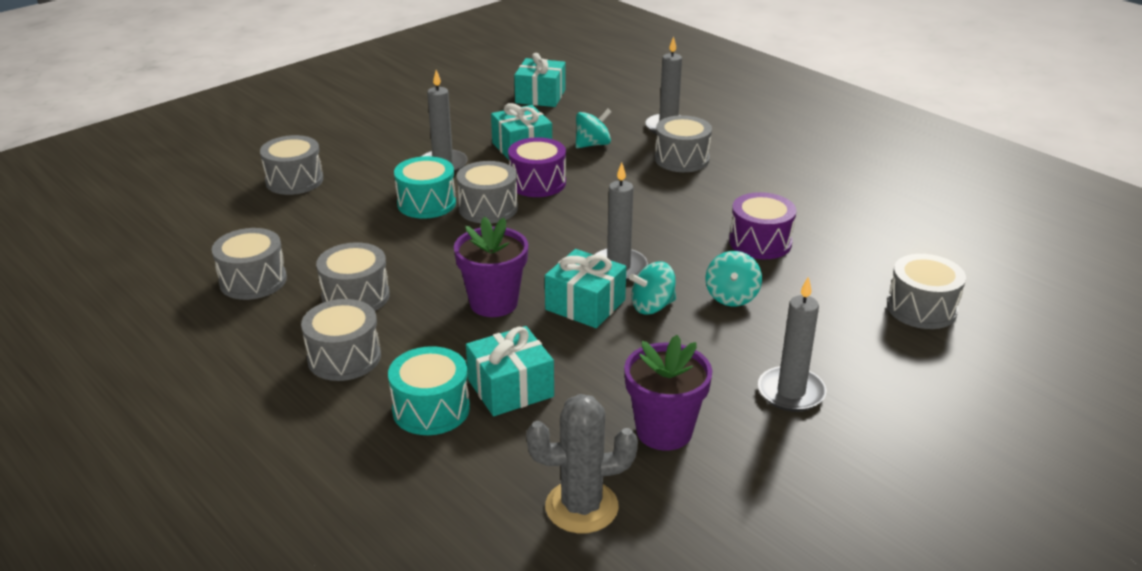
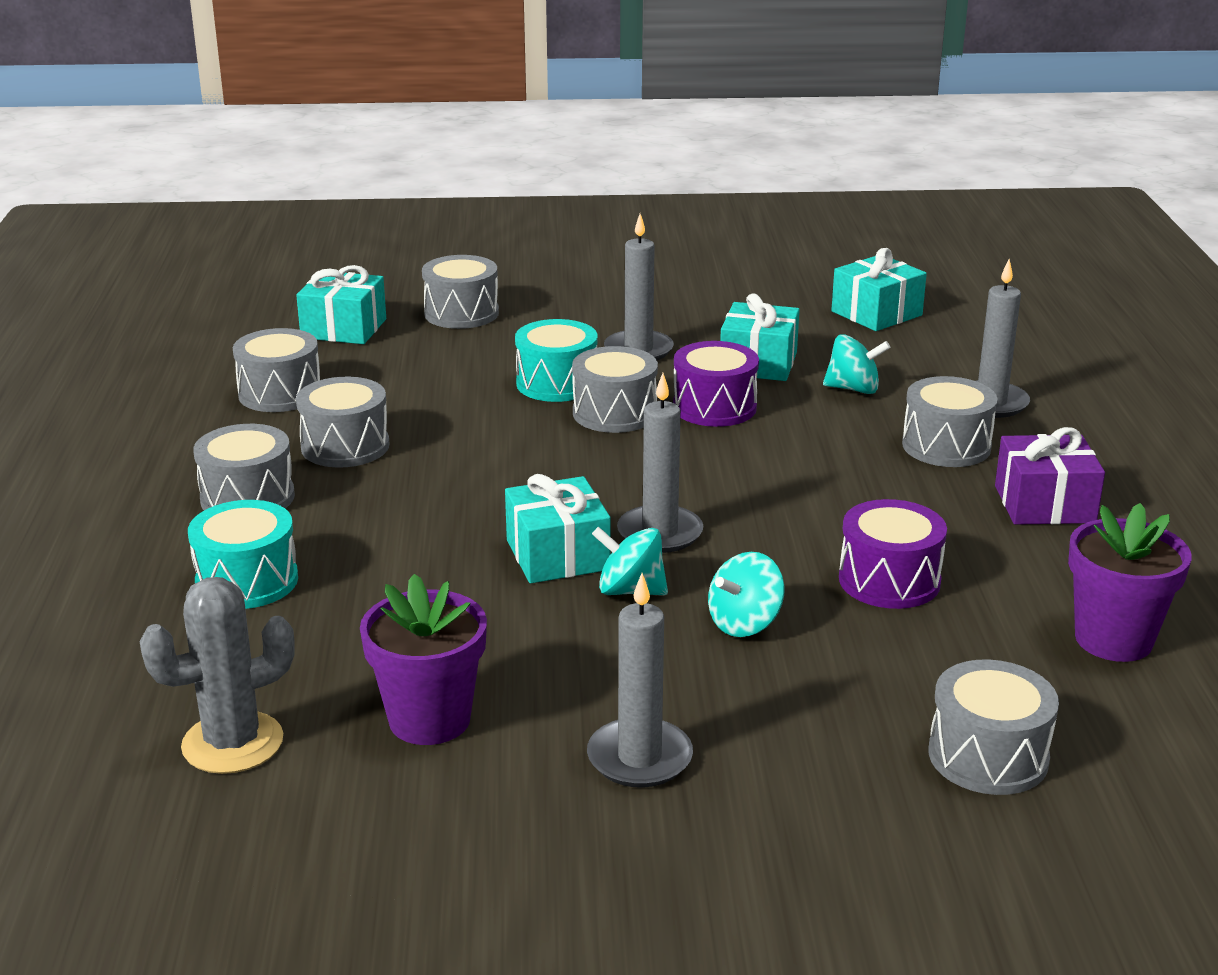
camera: 40 degrees right, 5 degrees down
purple flower pot [454,217,528,317] -> purple flower pot moved to [1068,503,1191,662]
turquoise gift [466,326,554,416] -> turquoise gift moved to [296,265,386,344]
grey cactus [526,394,638,533] -> grey cactus turned 60 degrees counterclockwise [140,577,295,774]
none -> purple gift [995,427,1105,525]

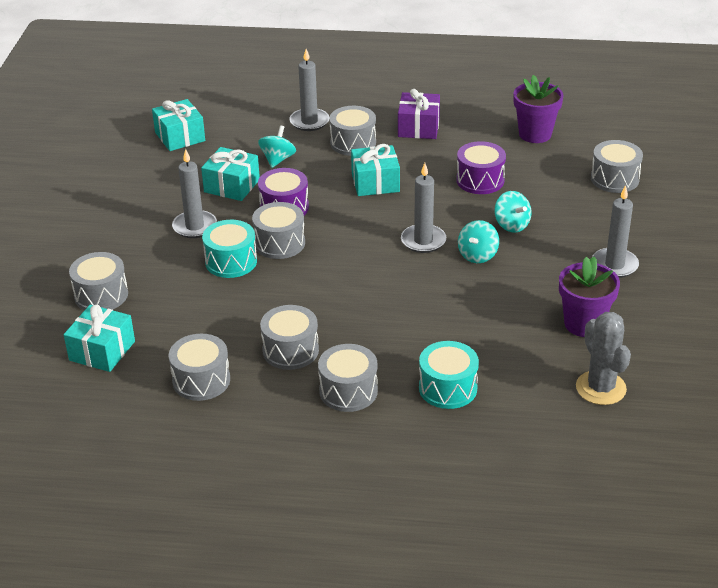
camera: 80 degrees left, 10 degrees up
turquoise gift [505,474,611,583] -> turquoise gift moved to [351,144,400,196]

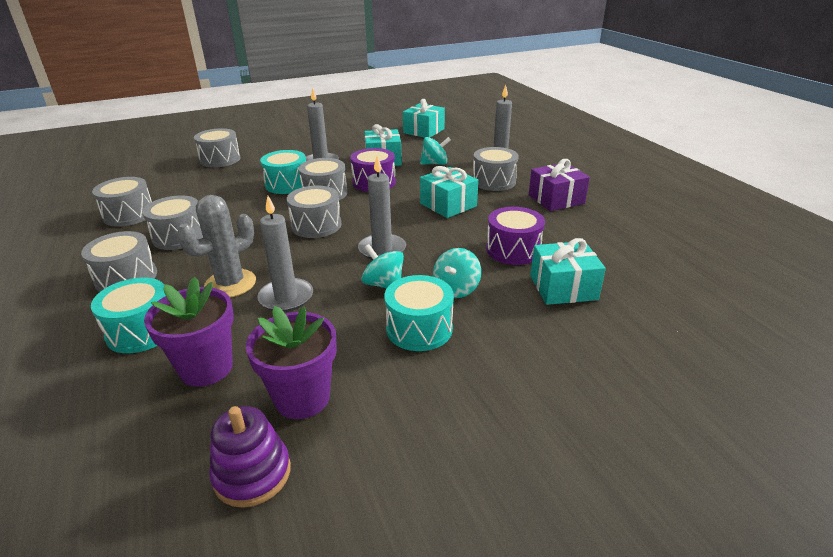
camera: 60 degrees right, 5 degrees down
turquoise gift [64,305,135,372] -> turquoise gift moved to [530,238,606,305]
turquoise spinning top [458,220,499,263] -> turquoise spinning top turned 45 degrees clockwise [361,244,404,289]
purple flower pot [513,75,564,143] -> purple flower pot moved to [144,277,234,387]
grey cactus [576,312,631,405] -> grey cactus moved to [177,195,256,298]
grey drum [591,140,643,193] -> grey drum moved to [287,186,341,238]
grey candle [592,185,639,278] -> grey candle moved to [257,196,313,312]
none -> purple stacking toy [209,406,291,508]
none -> turquoise drum [384,275,454,351]

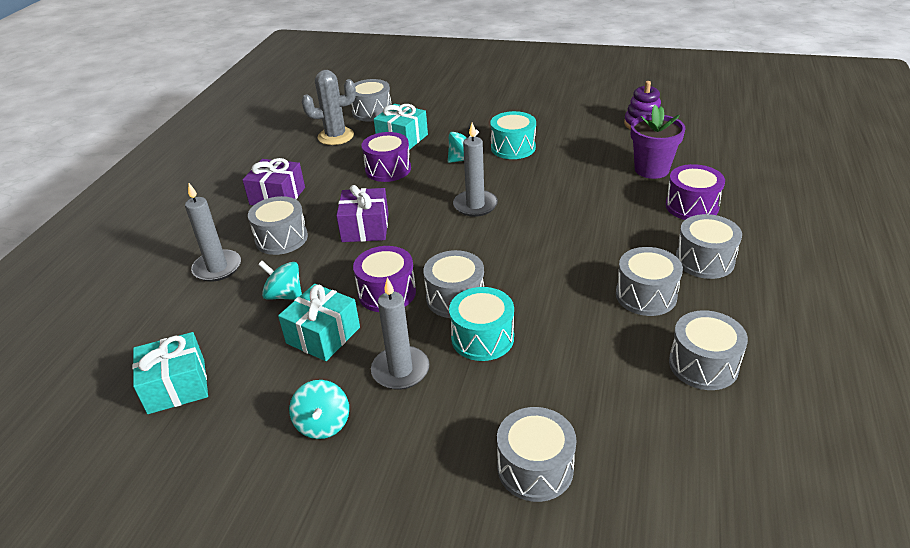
camera: 140 degrees left, 5 degrees up
turquoise drum [91,278,166,353] -> purple drum [665,164,725,220]
grey cactus [177,195,256,298] -> grey cactus moved to [302,70,356,145]
purple flower pot [246,306,337,419] -> none
grey candle [257,196,313,312] -> none
grey drum [287,186,341,238] -> grey drum moved to [351,79,392,121]
turquoise spinning top [361,244,404,289] -> turquoise spinning top moved to [289,380,349,439]
turquoise gift [420,166,478,218] -> purple gift [336,185,389,242]

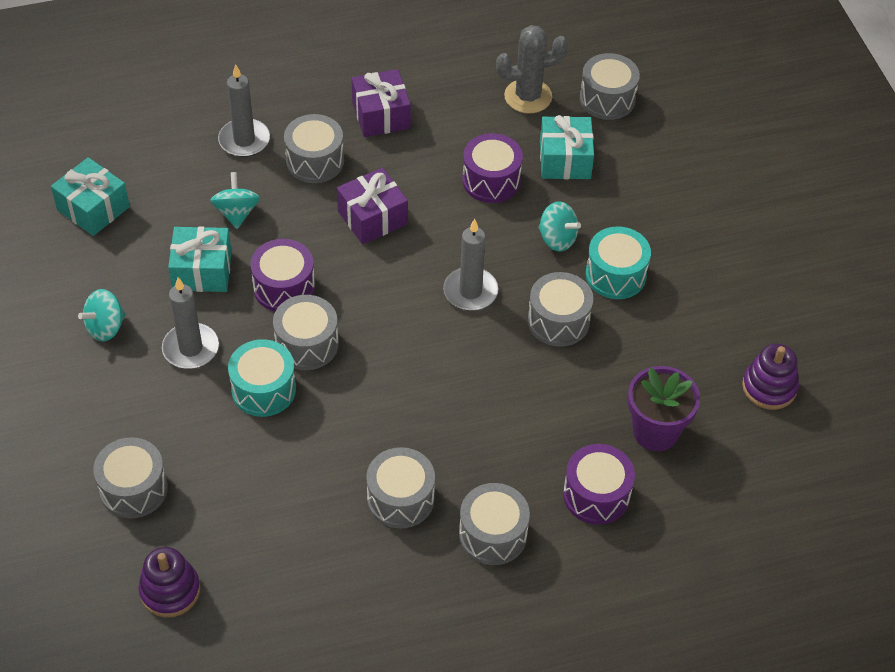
camera: 55 degrees right, 15 degrees up
grey cactus [302,70,356,145] -> grey cactus turned 60 degrees counterclockwise [496,25,568,114]
grey drum [669,310,748,390] -> grey drum moved to [528,272,593,347]
none -> purple stacking toy [138,547,200,618]

